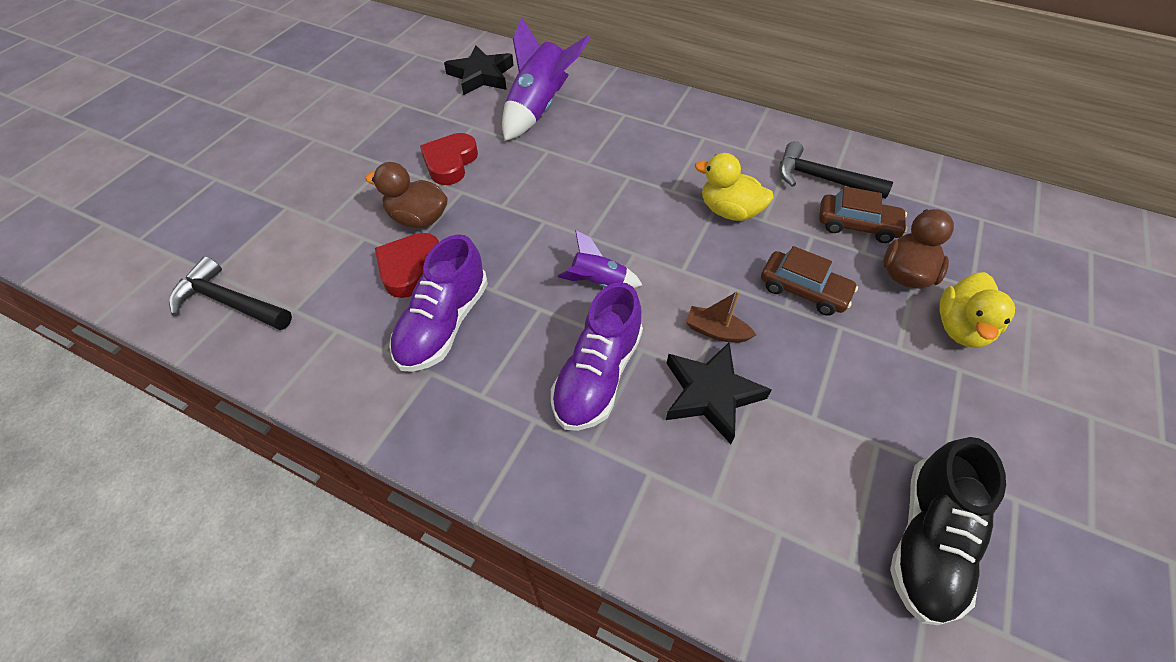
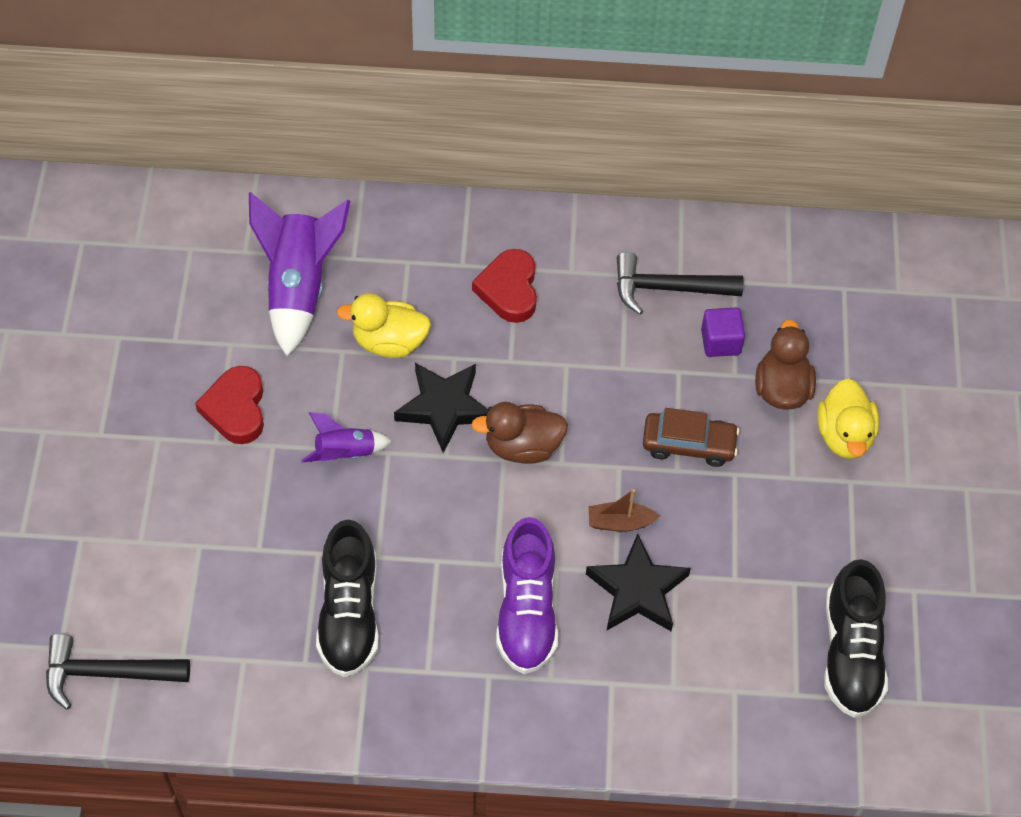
camera: 25 degrees left, 5 degrees up
brown duck [365,162,448,228] -> brown duck moved to [471,402,568,464]
red heart [375,233,439,298] -> red heart moved to [472,249,537,323]
purple shoe [389,234,488,372] -> black shoe [316,520,379,677]
black star [444,45,514,95] -> black star moved to [394,363,489,453]
purple rocket [558,230,642,288] -> purple rocket moved to [301,412,392,462]
yellow duck [695,153,774,221] -> yellow duck moved to [336,293,431,358]
brown car [819,186,908,243] -> purple cube [701,308,745,357]

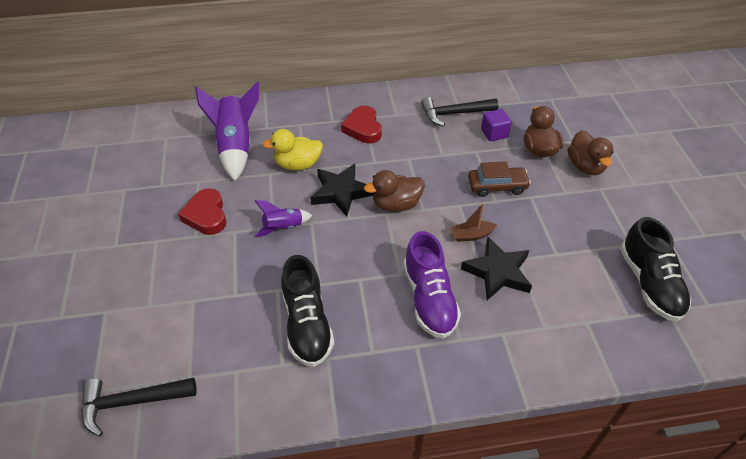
camera: 10 degrees left, 10 degrees down
yellow duck [817,379,879,459] -> brown duck [568,130,614,175]

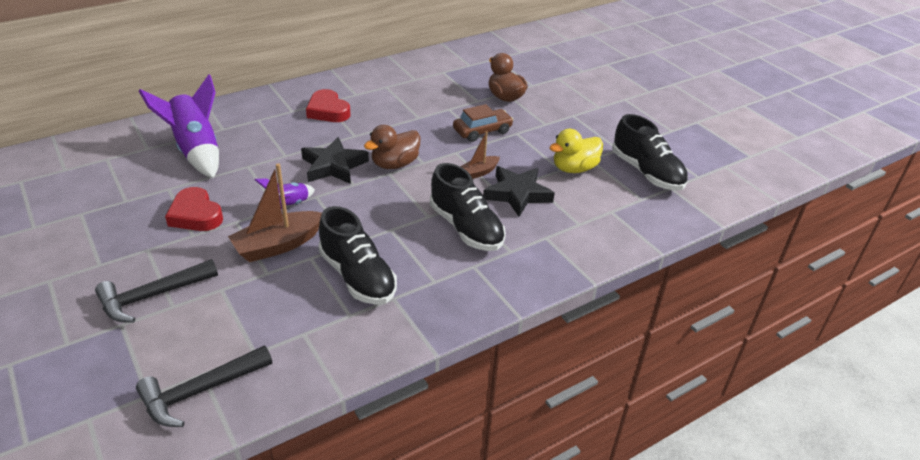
camera: 25 degrees left, 10 degrees down
yellow duck [262,129,323,170] -> yellow duck moved to [549,129,603,173]
purple shoe [403,231,461,338] -> black shoe [430,163,506,251]
black hammer [421,97,498,127] -> black hammer moved to [95,259,218,323]
purple cube [481,109,512,141] -> none
brown duck [568,130,614,175] -> none
none -> brown boat [228,163,322,262]

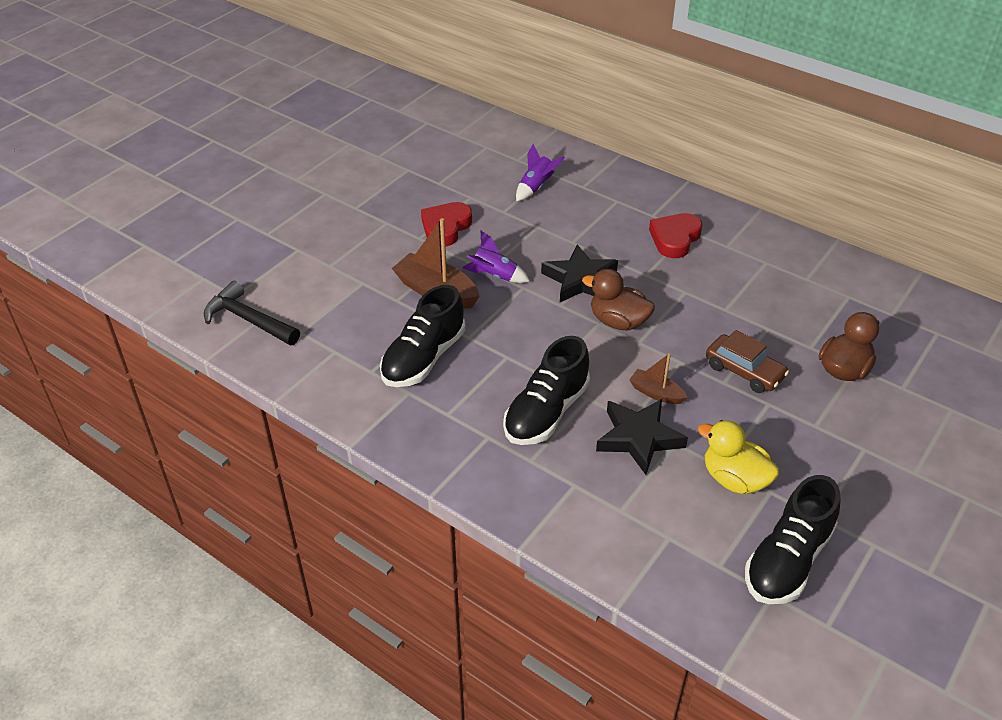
camera: 70 degrees right, 5 degrees up
black hammer [95,259,218,323] -> none
purple rocket [139,75,219,178] -> purple rocket [516,144,565,201], size x0.54

